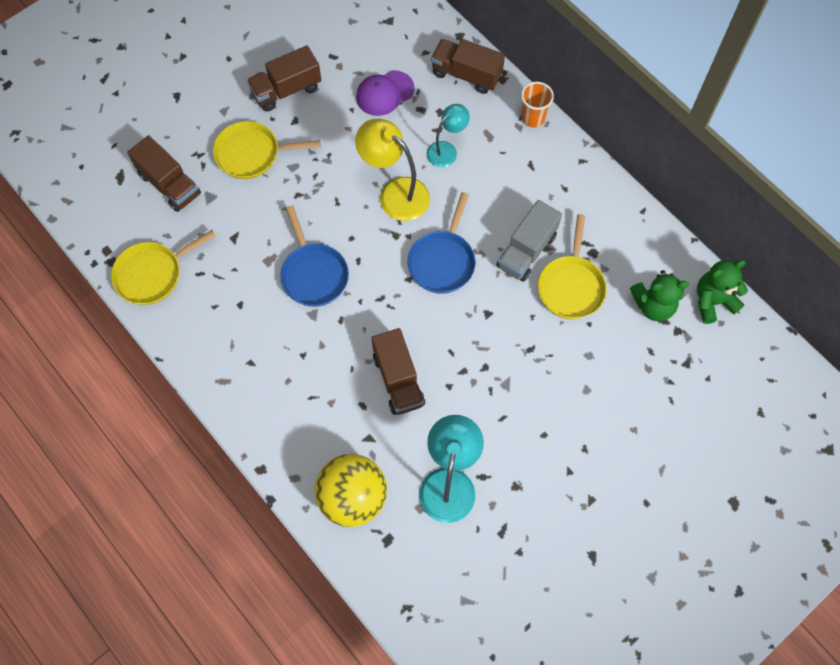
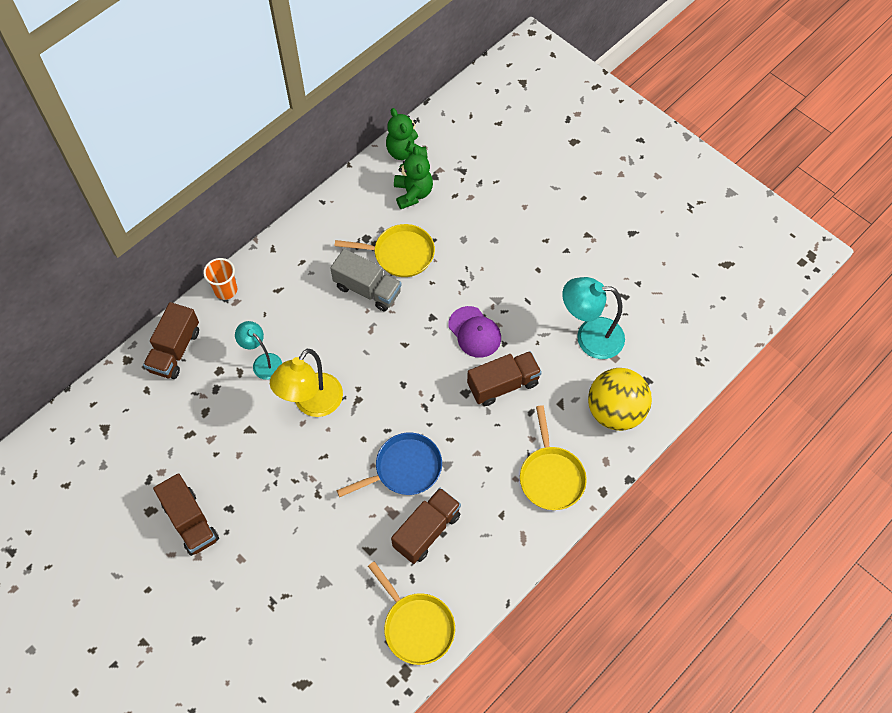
camera: 95 degrees left, 5 degrees down
brown truck [127,135,201,212] -> brown truck moved to [391,488,461,564]
yellow pan [213,121,321,179] -> yellow pan moved to [520,405,587,510]
purple cap [356,70,415,116] -> purple cap moved to [448,306,501,358]
blue pan [407,192,475,294] -> none

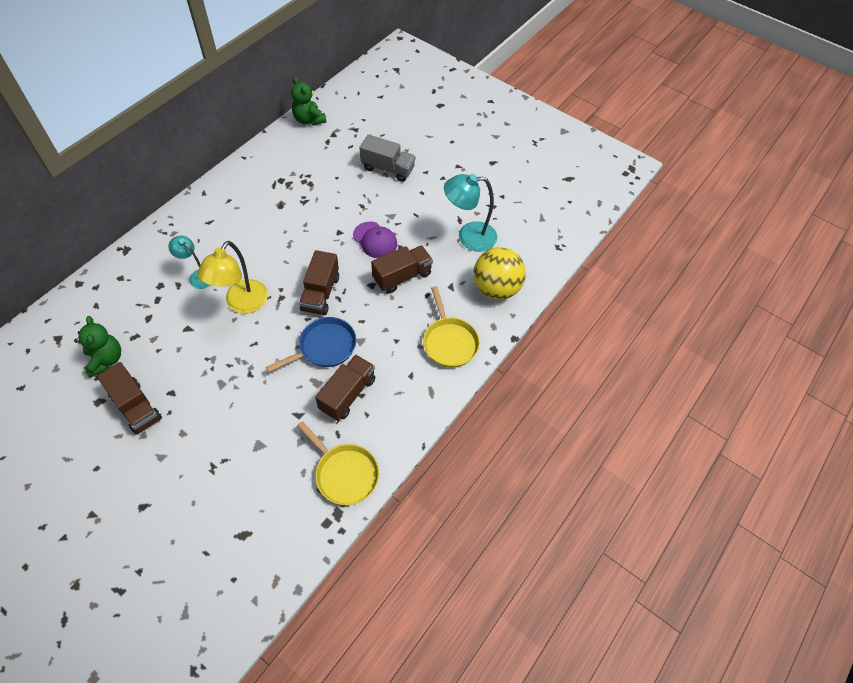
camera: 10 degrees left, 5 degrees down
brown truck [143,302,199,379] -> brown truck moved to [299,250,339,315]
orange cup [203,258,237,300] -> none
grey truck [330,249,402,312] -> grey truck moved to [359,134,416,182]
yellow pan [335,224,435,277] -> none
green teddy bear [394,146,433,209] -> green teddy bear moved to [74,316,121,378]

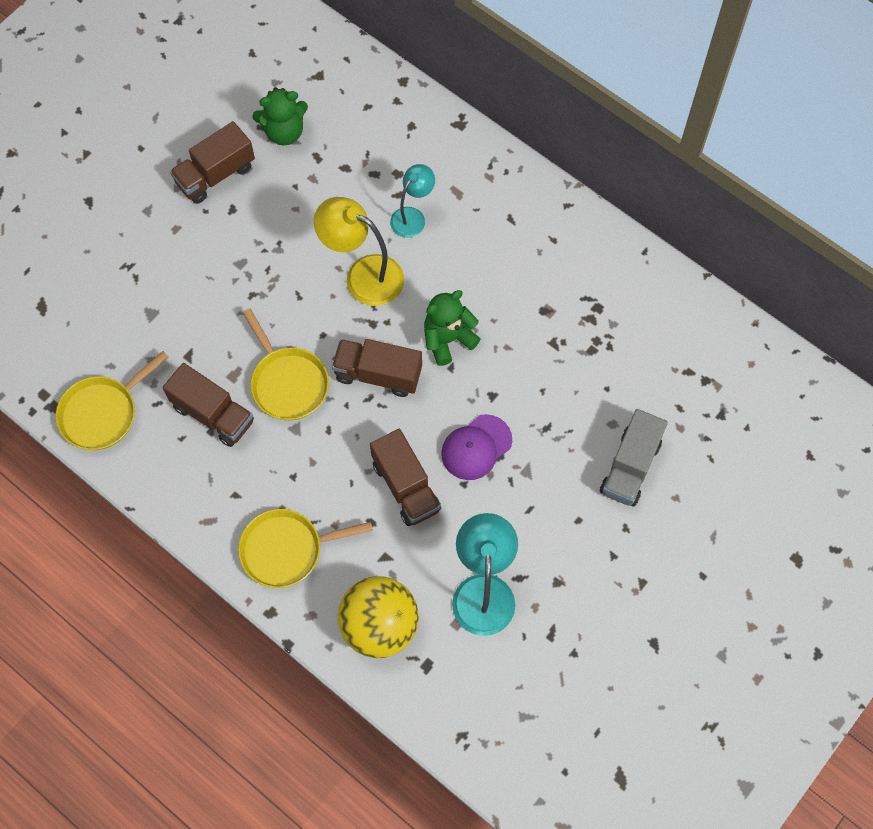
camera: 95 degrees right, 10 degrees up
blue pan [266,317,356,373] -> yellow pan [243,309,329,420]
green teddy bear [291,77,326,125] -> green teddy bear moved to [424,290,480,366]

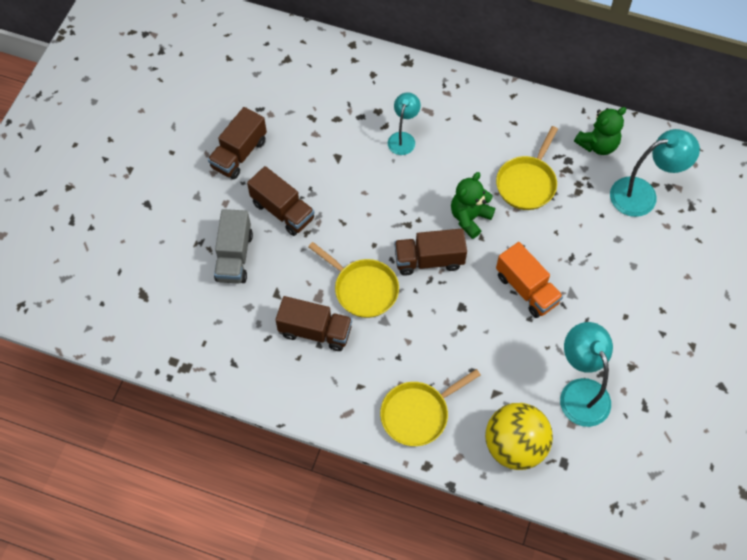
camera: 20 degrees left, 5 degrees down
yellow pan [56,351,168,450] -> yellow pan moved to [496,126,558,210]
green teddy bear [252,87,308,145] -> green teddy bear moved to [574,107,626,155]
yellow lamp [314,197,404,306] -> none
brown truck [370,429,441,526] -> brown truck moved to [247,166,314,236]
purple cap [441,414,512,480] -> orange truck [496,242,563,318]
grey truck [600,409,668,506] -> grey truck moved to [214,209,253,284]
none -> turquoise lamp [610,129,700,217]

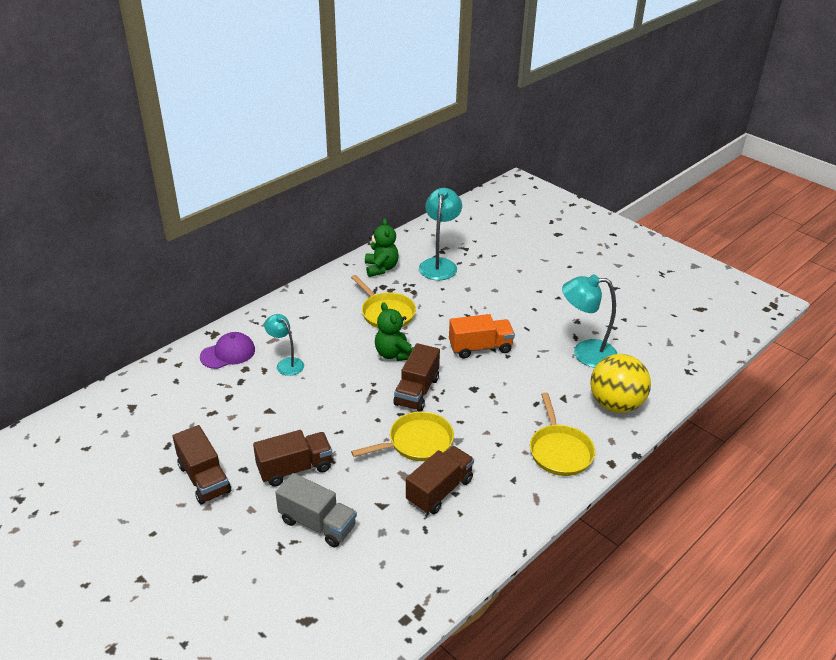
camera: 65 degrees left, 25 degrees down
none -> purple cap [200,332,255,369]

